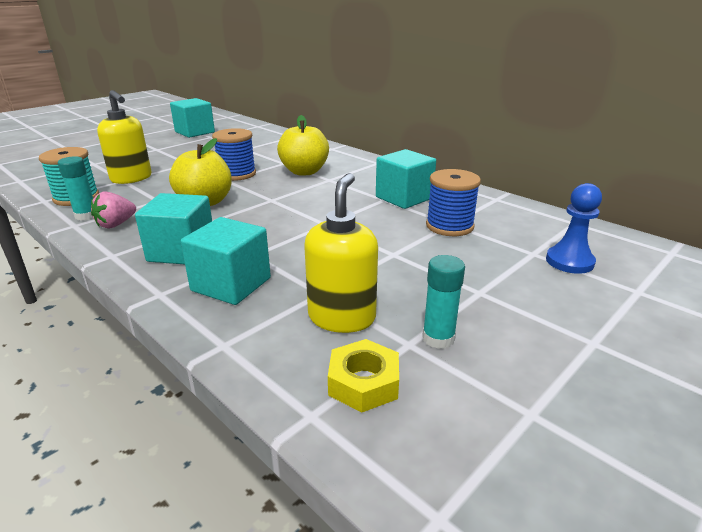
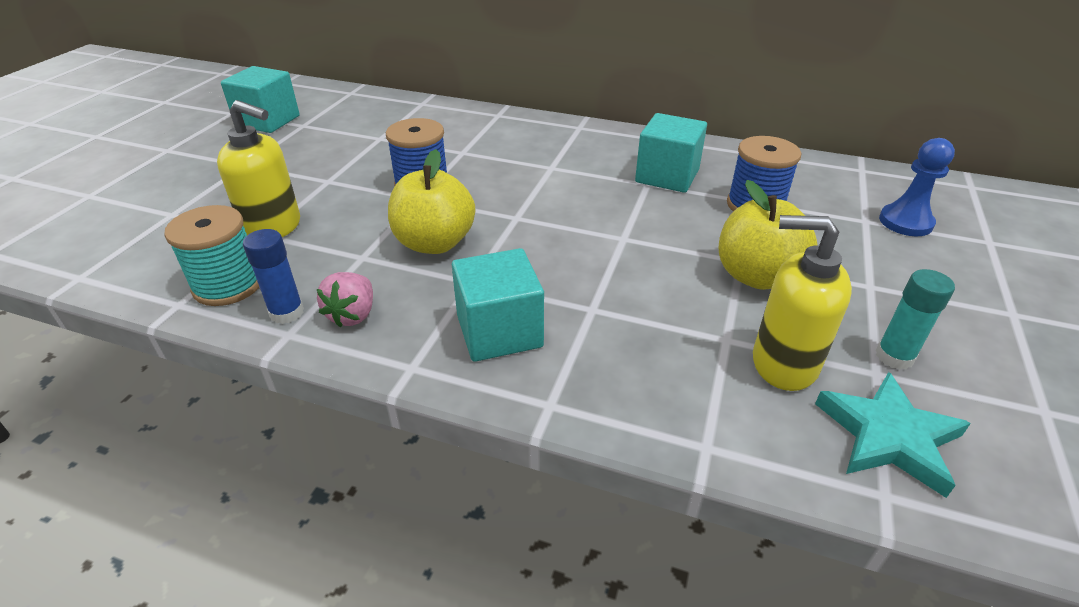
camera: 25 degrees left, 10 degrees up
turquoise glue stick [58,156,93,221] -> blue glue stick [243,229,304,324]
turquoise cube [181,217,271,305] -> none
yellow apple [277,115,329,176] -> yellow apple moved to [719,180,817,290]
yellow soap dispenser [304,173,378,333] -> yellow soap dispenser turned 60 degrees counterclockwise [753,215,852,391]
yellow nut [328,339,399,412] -> turquoise star [815,372,971,498]

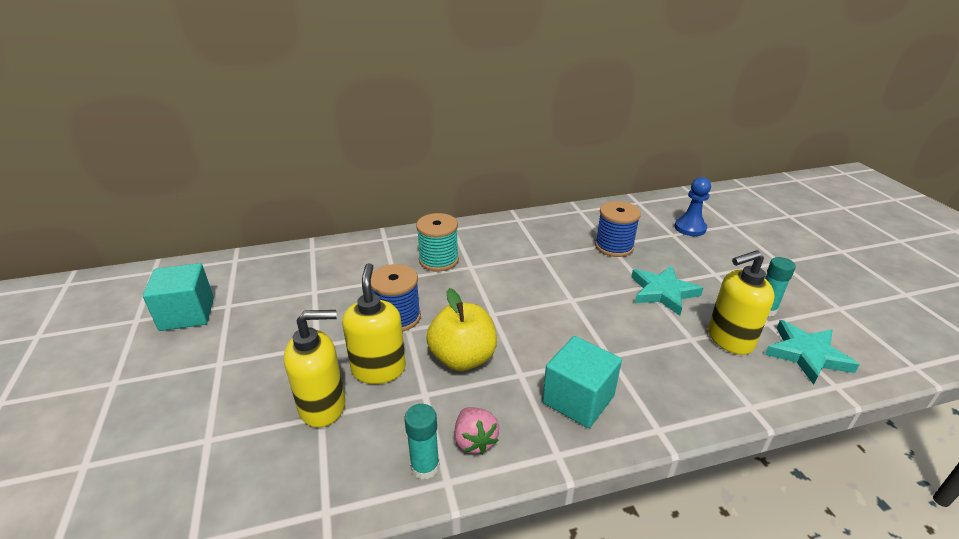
camera: 35 degrees left, 5 degrees down
turquoise spool [164,205,259,306] -> turquoise spool moved to [416,213,459,271]
blue glue stick [243,229,304,324] -> turquoise glue stick [404,404,439,479]
turquoise cube [635,113,707,193] -> none
yellow apple [719,180,817,290] -> turquoise star [631,266,703,316]
none -> yellow soap dispenser [342,263,406,384]

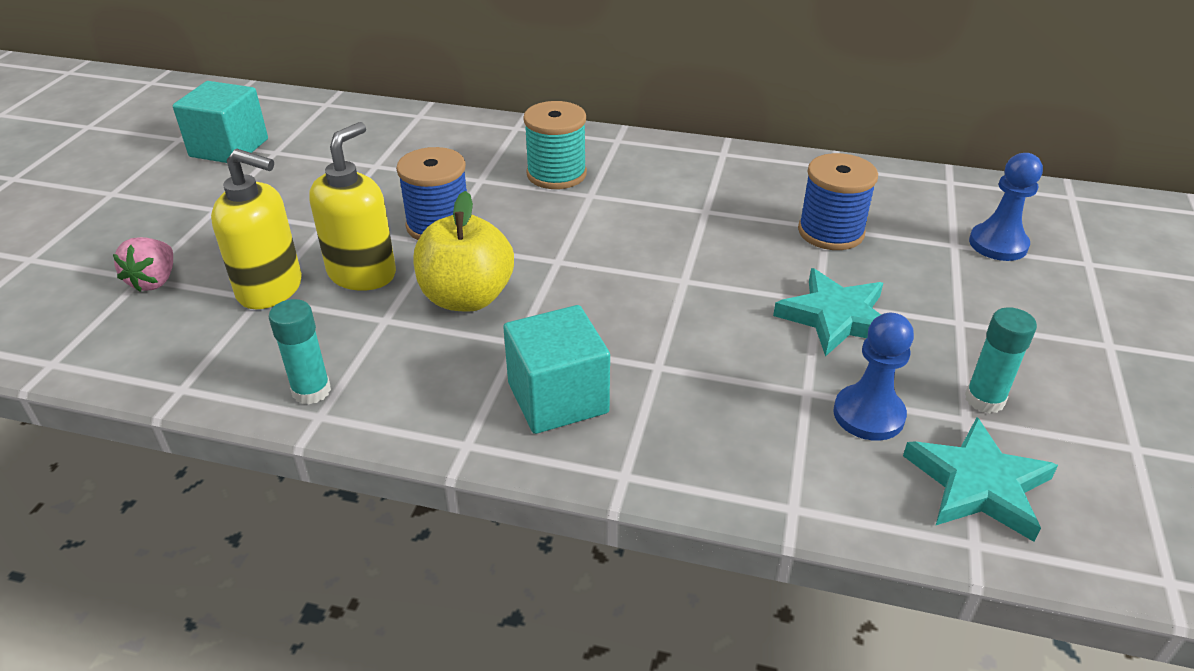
camera: 30 degrees right, 5 degrees up
pink strawberry [454,407,499,455] -> pink strawberry moved to [113,237,173,292]
yellow soap dispenser [708,250,775,355] -> blue pawn [833,313,914,441]

